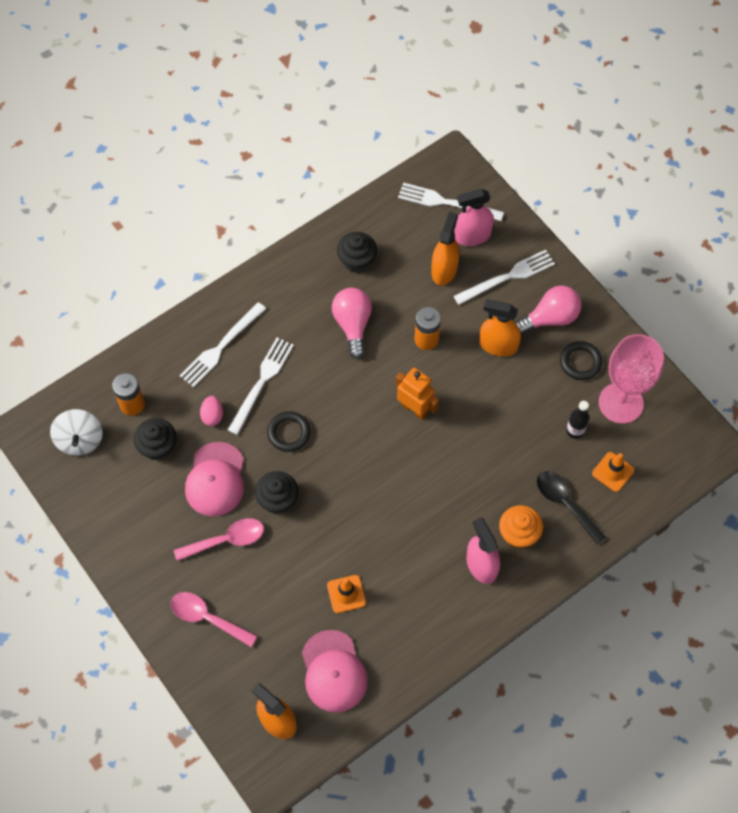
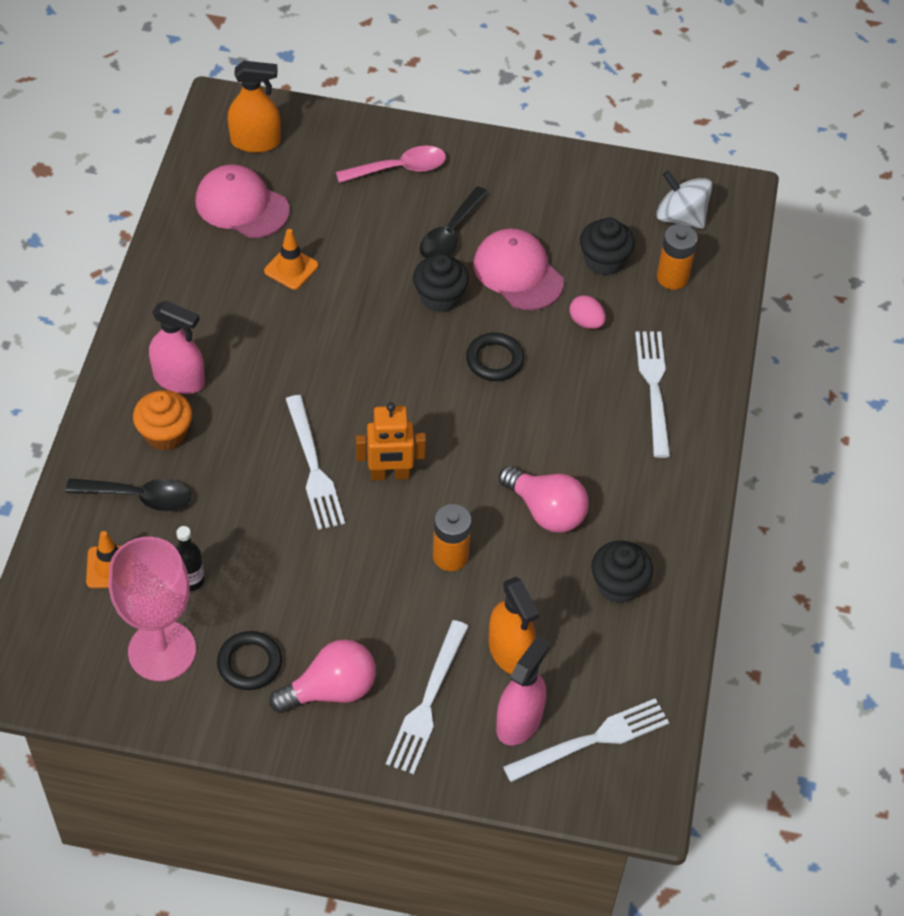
camera: 135 degrees right, 10 degrees down
pink spoon [174,518,264,561] -> black spoon [420,186,489,259]
white fork [228,337,294,435] -> white fork moved to [286,395,345,530]
orange spray bottle [479,299,521,357] -> none
pink light bulb [515,285,581,335] -> pink light bulb turned 135 degrees counterclockwise [269,639,376,713]

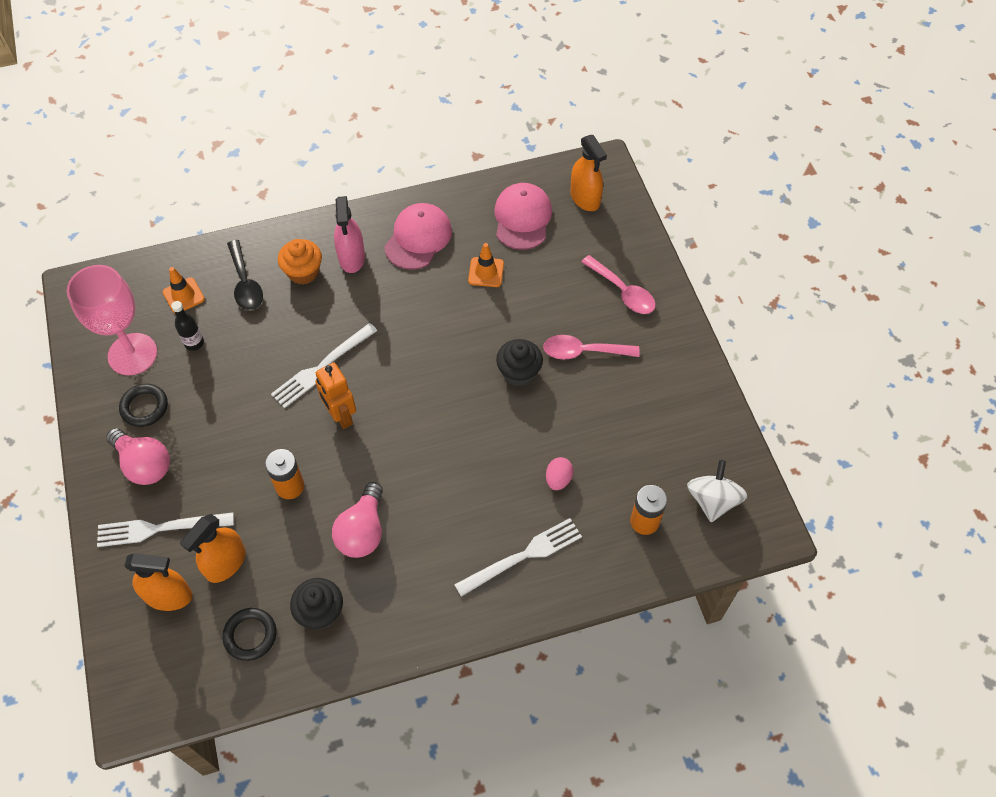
camera: 65 degrees right, 5 degrees up
black spoon [420,186,489,259] -> pink spoon [543,335,640,360]
black ring [466,333,524,381] -> black ring moved to [223,608,277,661]
pink cap [474,229,564,310] -> pink cap moved to [384,203,452,270]
pink spray bottle [496,635,550,746] -> orange spray bottle [125,553,192,611]
white fork [503,698,669,782] -> none
black cupcake [580,218,634,276] -> none

